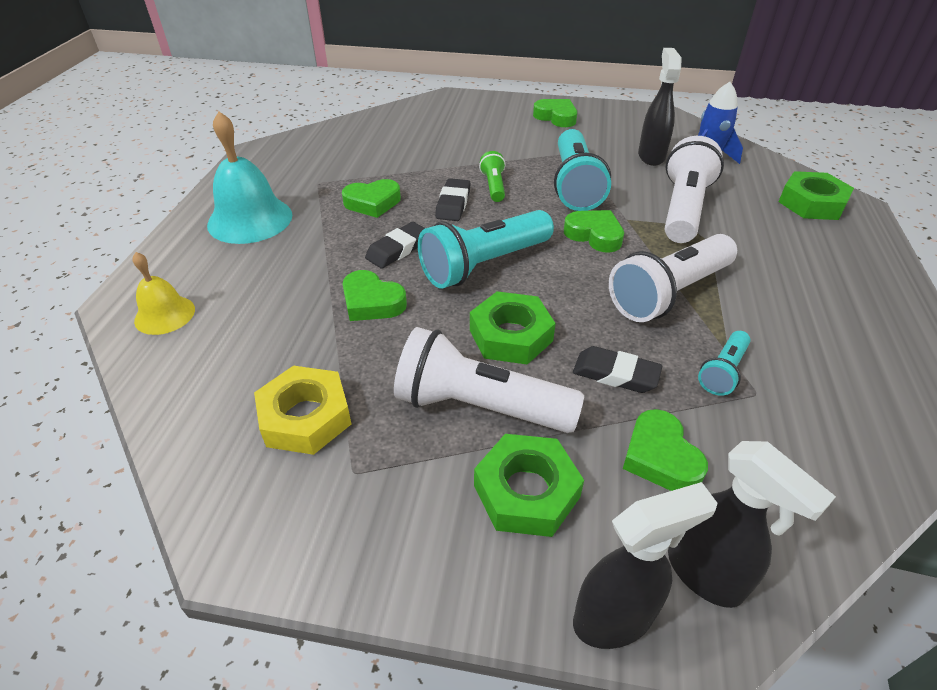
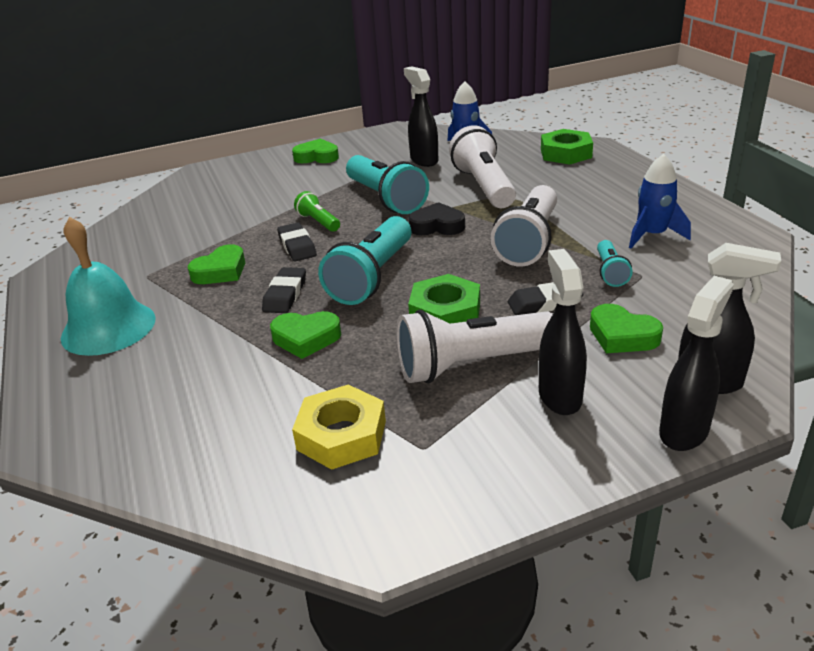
camera: 30 degrees left, 10 degrees down
yellow bell [132,252,195,335] -> none
green nut [474,434,584,537] -> black spray bottle [539,249,587,415]
green heart [564,210,624,253] -> black heart [408,202,465,235]
none -> blue rocket [629,154,691,248]

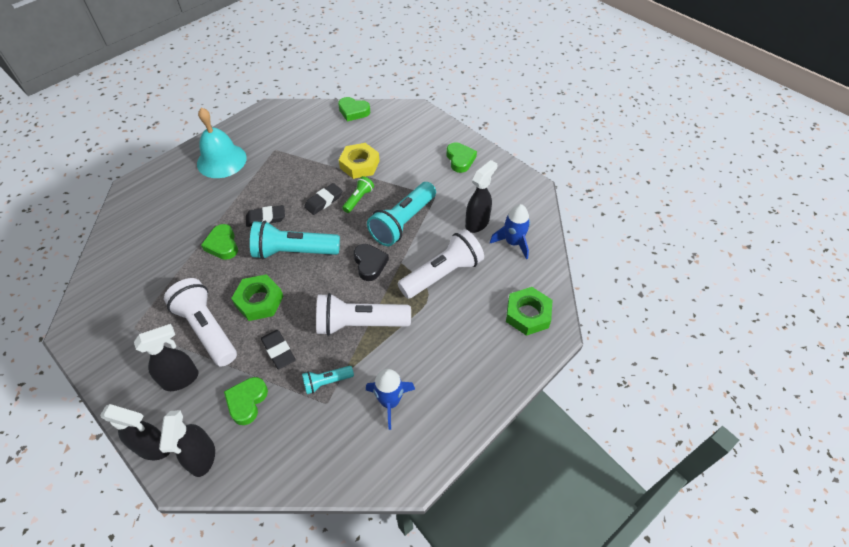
camera: 65 degrees right, 20 degrees up
green heart [188,244,245,284] -> green heart moved to [338,97,370,122]
yellow nut [292,384,386,470] -> yellow nut moved to [339,143,380,179]

